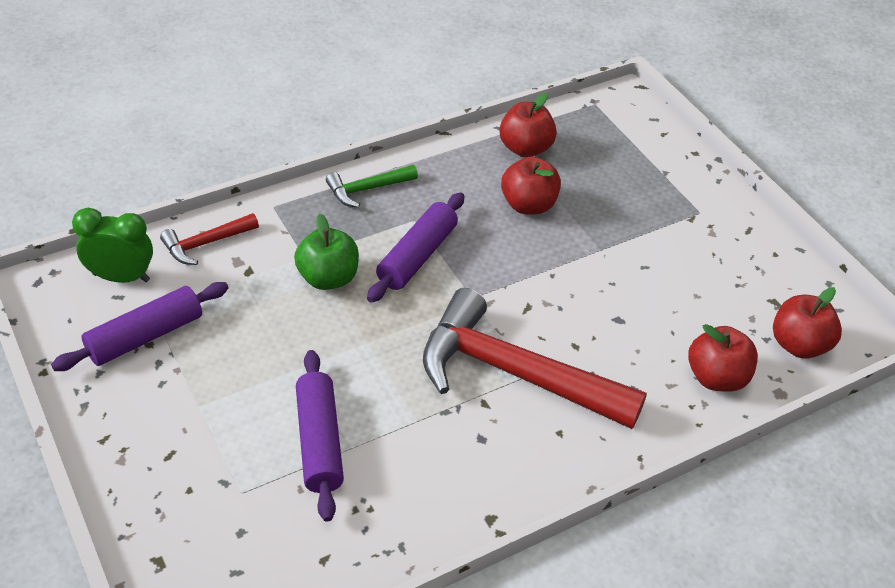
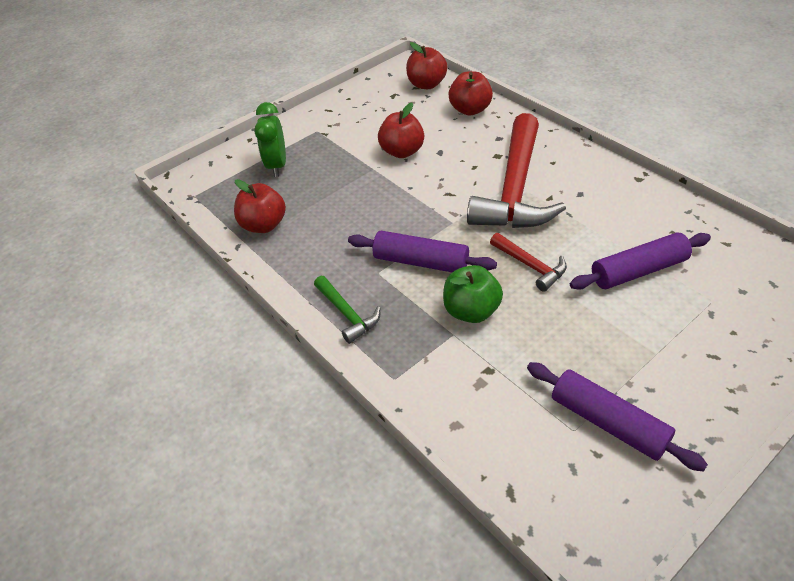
camera: 95 degrees left, 0 degrees up
green clock [72,208,153,283] -> green clock moved to [254,102,286,177]
red hammer [160,213,259,265] -> red hammer moved to [490,233,567,292]
red apple [501,157,561,215] -> red apple moved to [378,103,424,158]

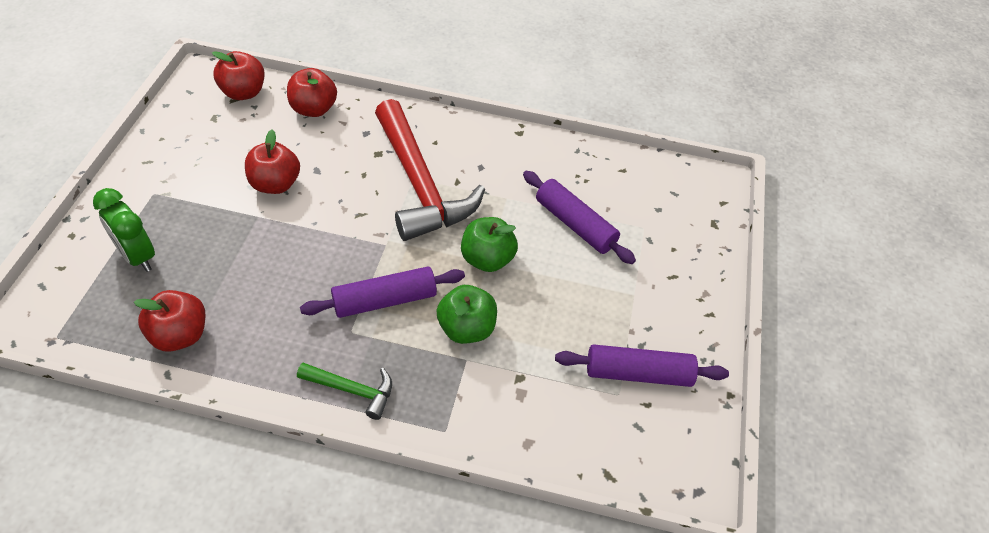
camera: 45 degrees left, 5 degrees up
red hammer [490,233,567,292] -> green apple [461,217,518,272]
purple rolling pin [570,232,711,290] -> purple rolling pin turned 75 degrees counterclockwise [523,171,636,264]

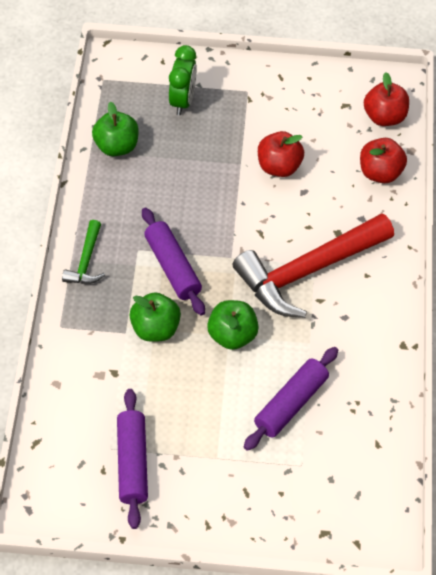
camera: 85 degrees right, 5 degrees up
green clock [93,188,155,272] -> green clock turned 150 degrees clockwise [169,45,197,115]
red apple [134,290,205,352] -> green apple [92,101,139,156]

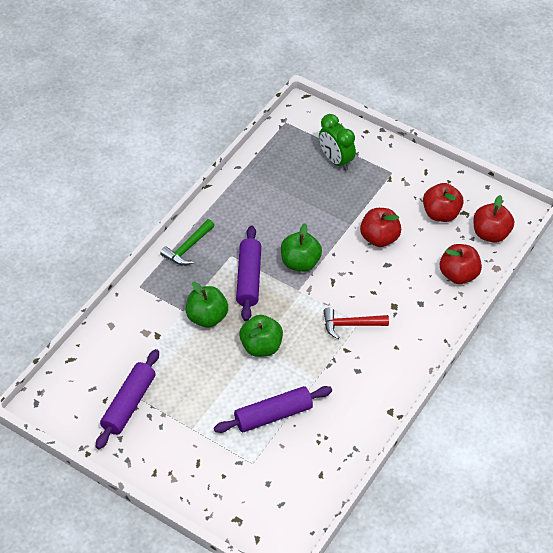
camera: 30 degrees right, 5 degrees down
green apple [92,101,139,156] -> green apple moved to [281,223,322,272]
green clock [169,45,197,115] -> green clock turned 105 degrees clockwise [319,114,356,171]
red hammer [232,213,394,318] -> red hammer [323,307,389,339], size x0.46
none -> red apple [423,183,464,222]

